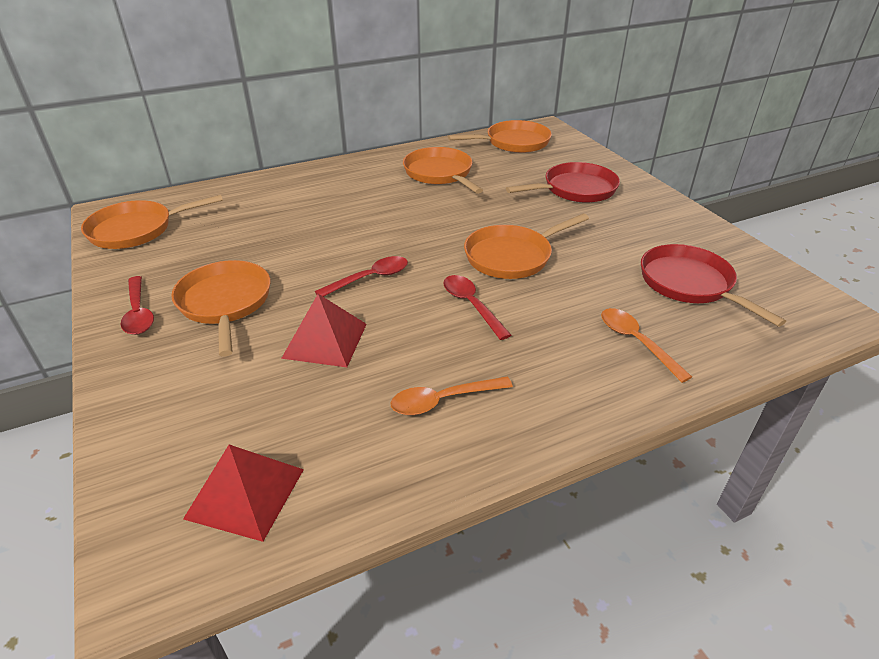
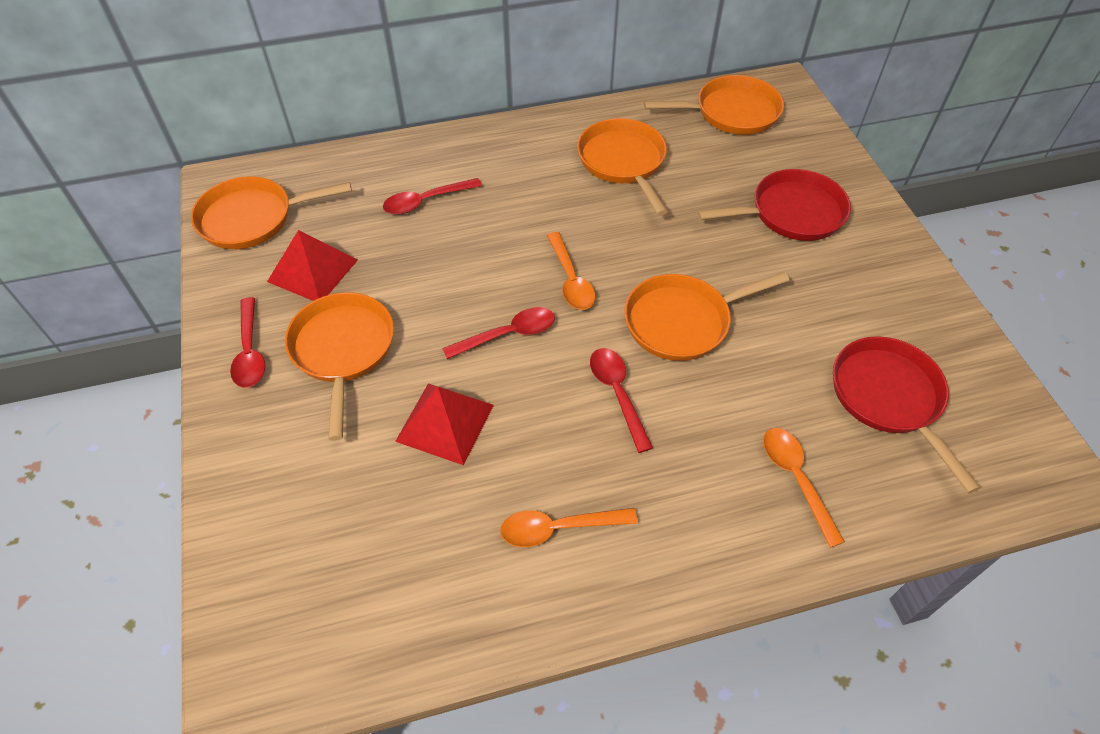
camera: 10 degrees right, 15 degrees up
red pyramid [183,444,304,542] -> red pyramid moved to [267,230,358,301]
none -> red spoon [383,178,482,215]
none -> orange spoon [547,232,595,310]

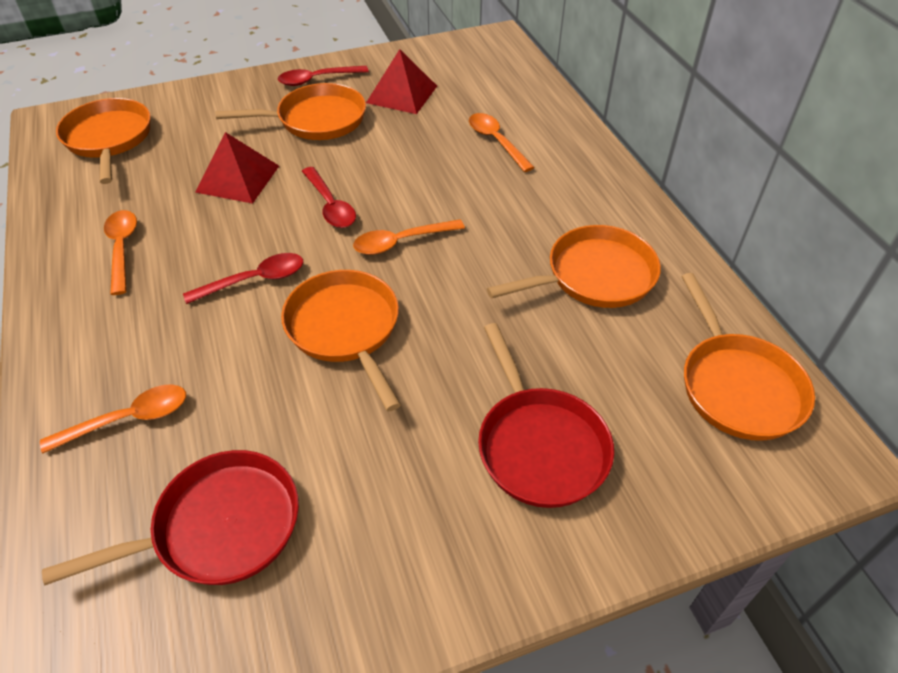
camera: 85 degrees right, 5 degrees down
orange pan [191,176,352,249] -> orange pan moved to [56,98,151,184]
red spoon [383,178,482,215] -> orange spoon [469,113,535,172]

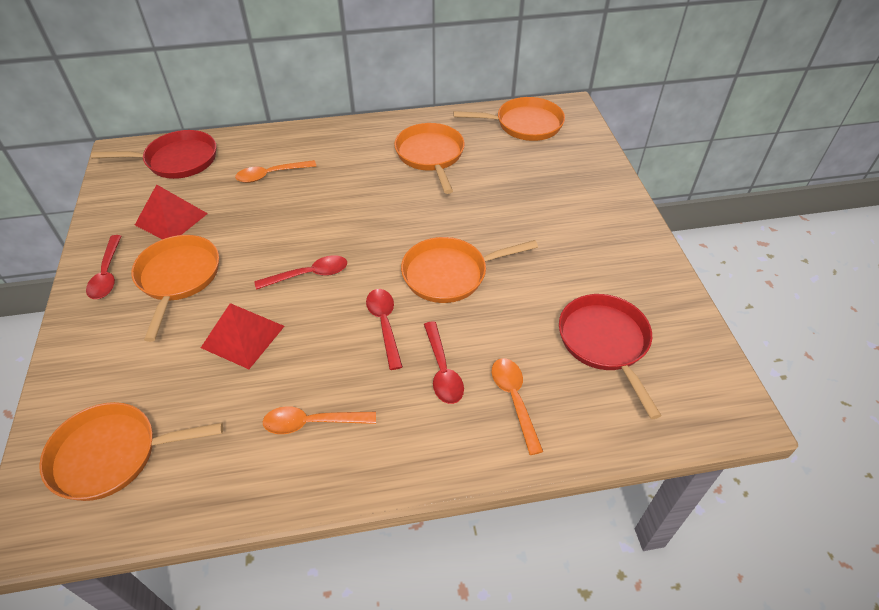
camera: 80 degrees left, 0 degrees up
orange spoon [353,219,465,255] -> none
red pan [478,323,614,508] -> red pan moved to [91,130,216,179]
none -> red spoon [424,321,464,404]

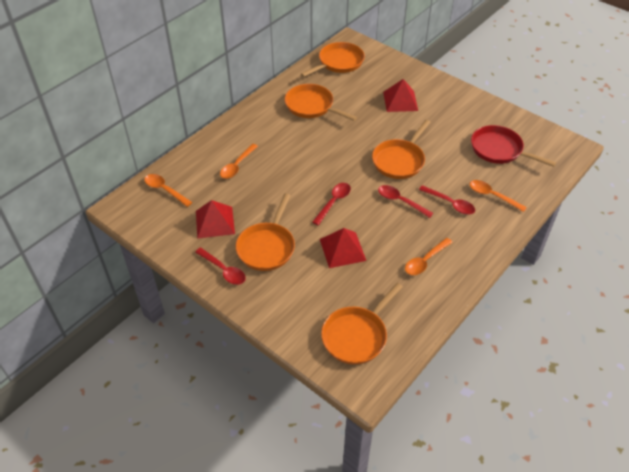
camera: 40 degrees left, 0 degrees up
red pan [91,130,216,179] -> orange spoon [144,174,192,207]
orange pan [132,235,219,342] -> orange pan turned 120 degrees counterclockwise [236,194,295,271]
none -> red pyramid [383,79,418,112]

